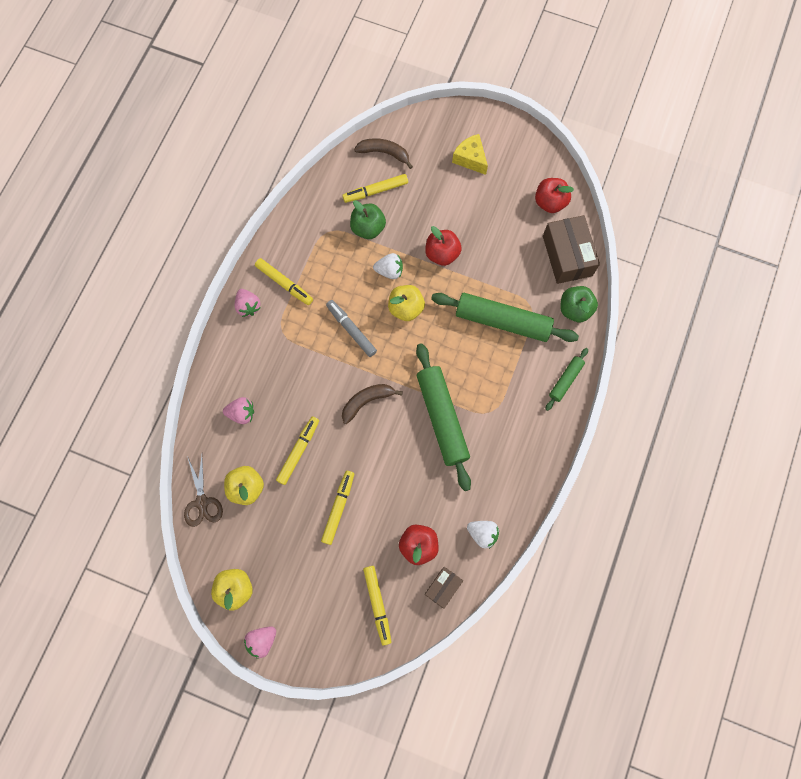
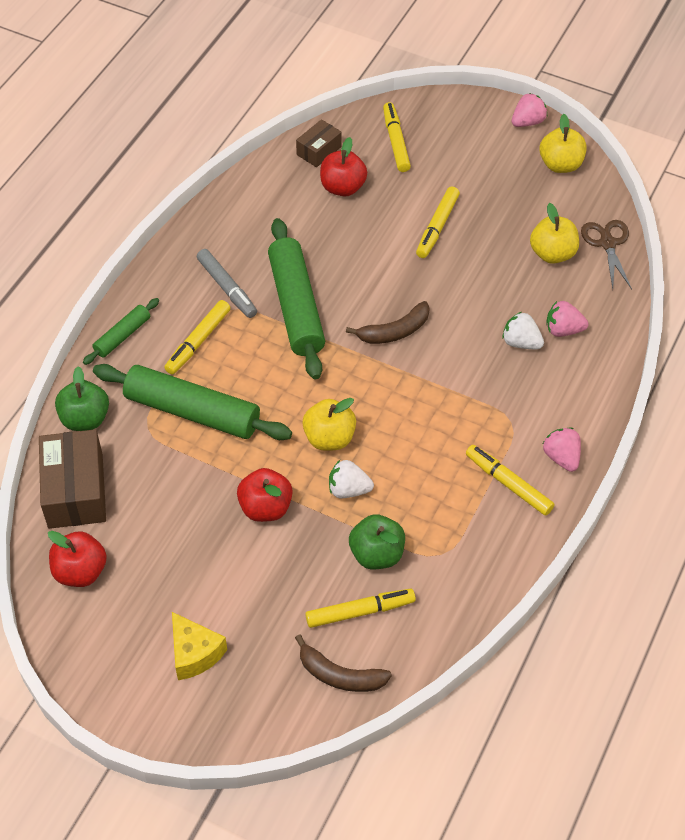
camera: 175 degrees left, 20 degrees down
yellow marker [276,416,319,485] -> yellow marker moved to [164,300,230,374]
grey marker [326,300,377,357] -> grey marker moved to [197,249,257,318]
white strawberry [467,521,499,549] -> white strawberry moved to [502,312,544,349]

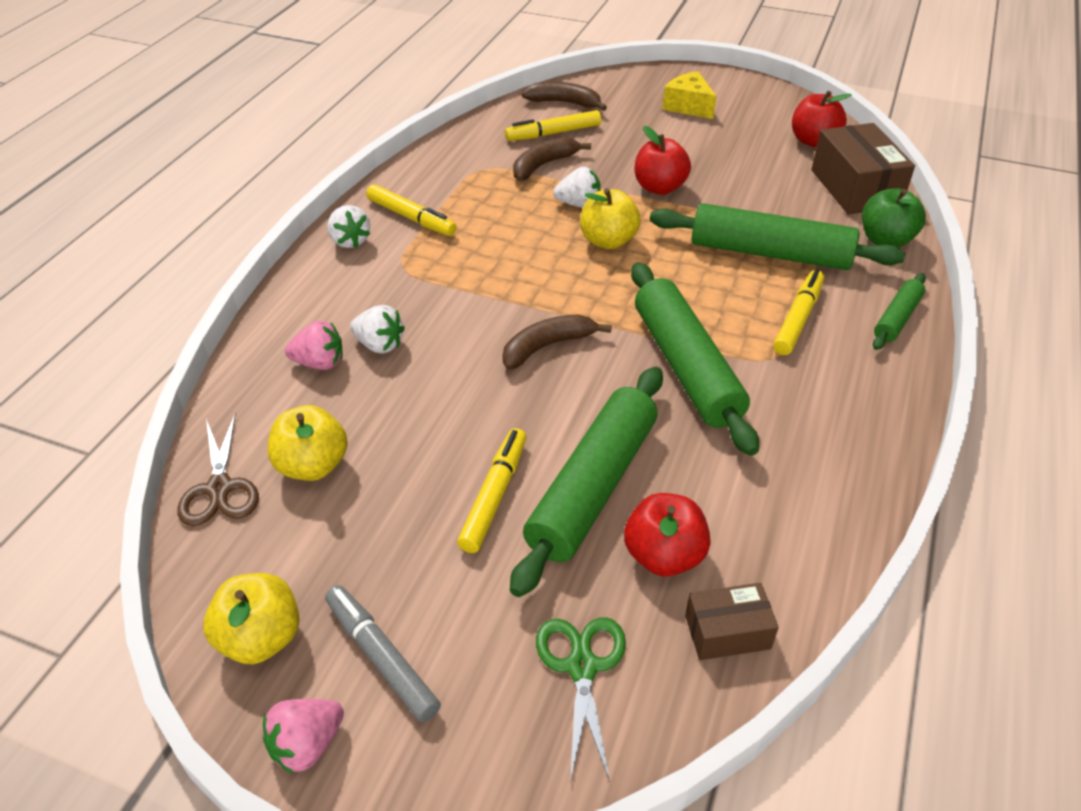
camera: 175 degrees right, 10 degrees down
grey marker [197,249,257,318] -> grey marker moved to [325,585,441,722]
brown box [296,119,342,167] -> brown box turned 45 degrees clockwise [685,583,779,660]
green apple [349,514,405,569] -> brown banana [513,137,591,181]
yellow marker [383,102,411,172] -> green scissors [536,617,626,782]
pink strawberry [543,428,581,472] -> white strawberry [327,205,370,248]
none -> green rolling pin [510,366,663,597]

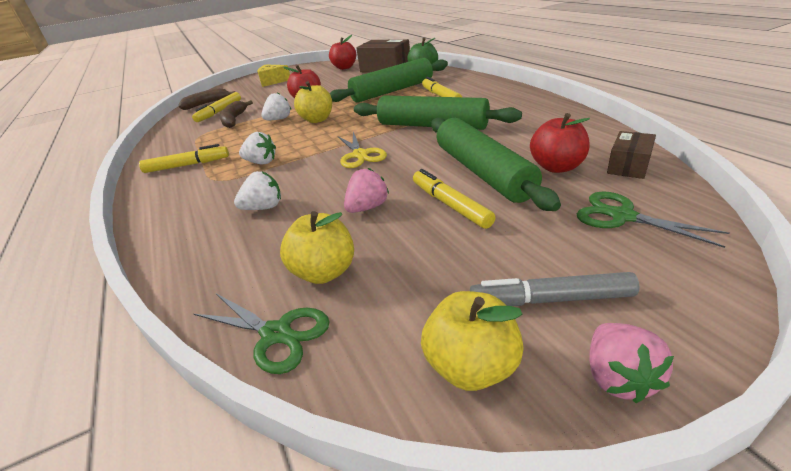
camera: 45 degrees left, 10 degrees down
brown scissors [177,413,259,526] -> green scissors [194,293,330,374]
pink strawberry [285,321,343,370] -> pink strawberry moved to [344,168,389,213]
white strawberry [327,205,370,248] -> white strawberry moved to [239,132,276,164]
brown banana [502,314,612,370] -> yellow scissors [338,132,387,168]
green rolling pin [873,273,926,350] -> none

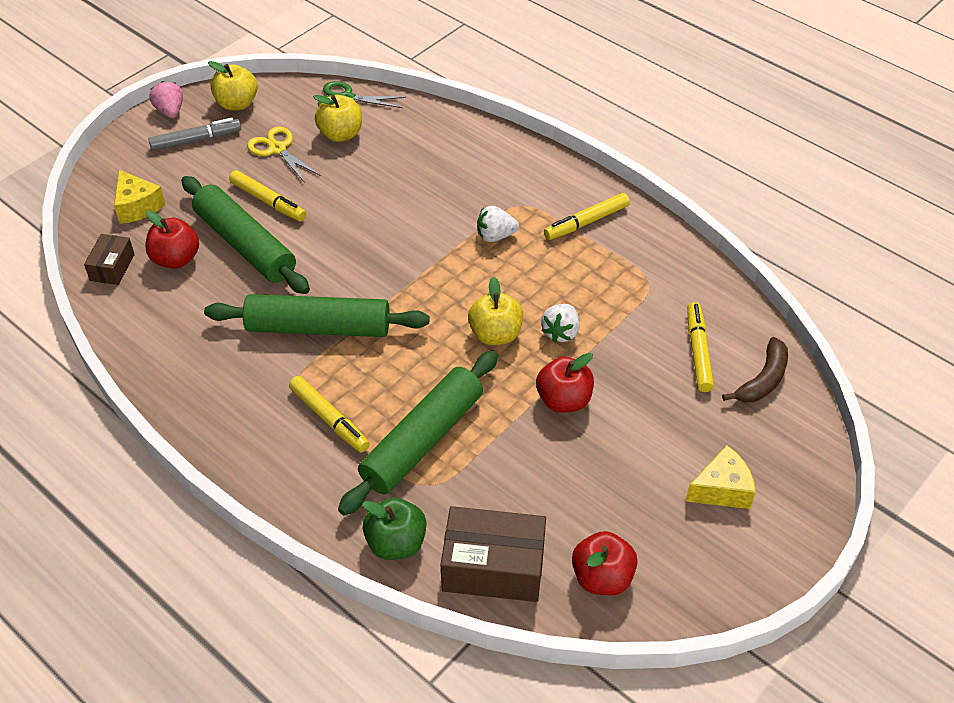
camera: 155 degrees right, 15 degrees up
brown banana [220,100,253,128] -> none
white strawberry [234,171,281,210] -> none
yellow scissors [338,132,387,168] -> yellow scissors moved to [247,126,321,183]
pink strawberry [344,168,389,213] -> none
green scissors [577,191,729,248] -> yellow cheese [114,170,166,224]

